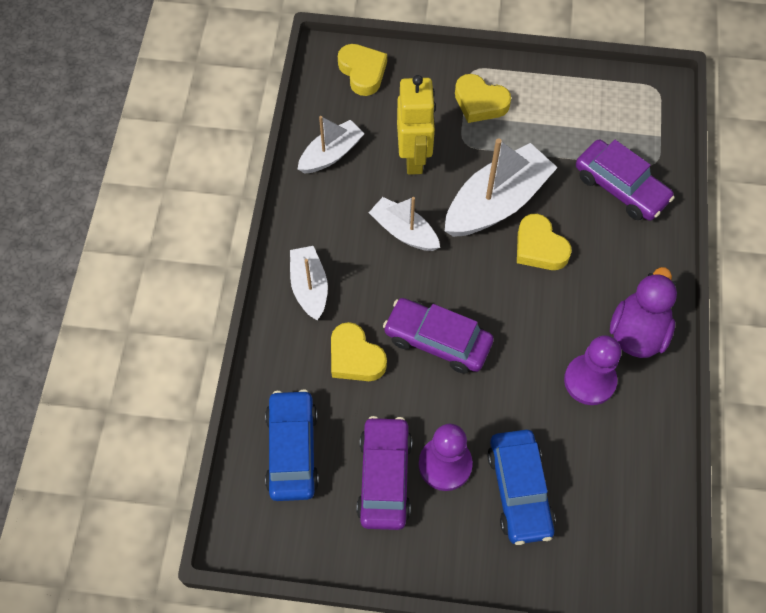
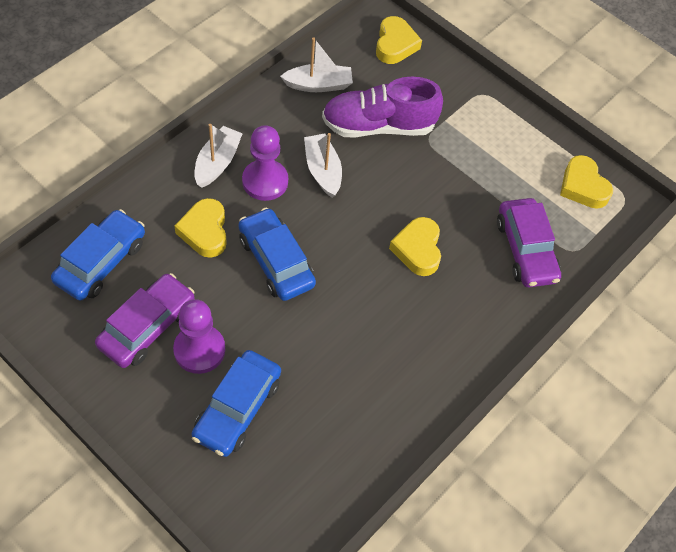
camera: 30 degrees right, 5 degrees down
purple car [383,298,494,374] -> blue car [238,208,316,301]
yellow robot [397,75,436,175] -> purple shoe [322,77,443,138]
white boat [445,138,558,237] -> none
yellow heart [455,74,511,123] -> yellow heart moved to [560,155,613,209]
purple pawn [564,335,621,405] -> purple pawn moved to [242,125,288,201]
purple duck [610,267,677,358] -> none

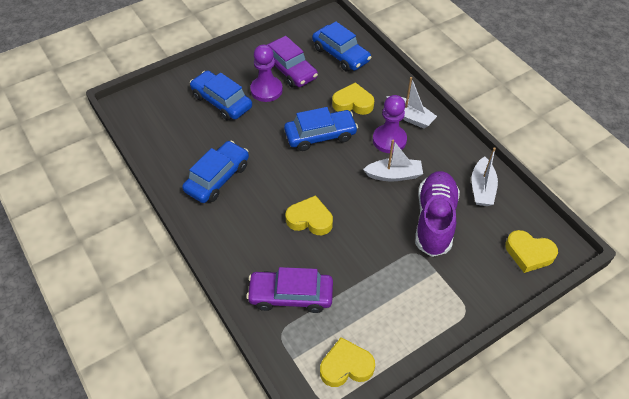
camera: 110 degrees right, 5 degrees down
none -> blue car [182,141,249,203]

